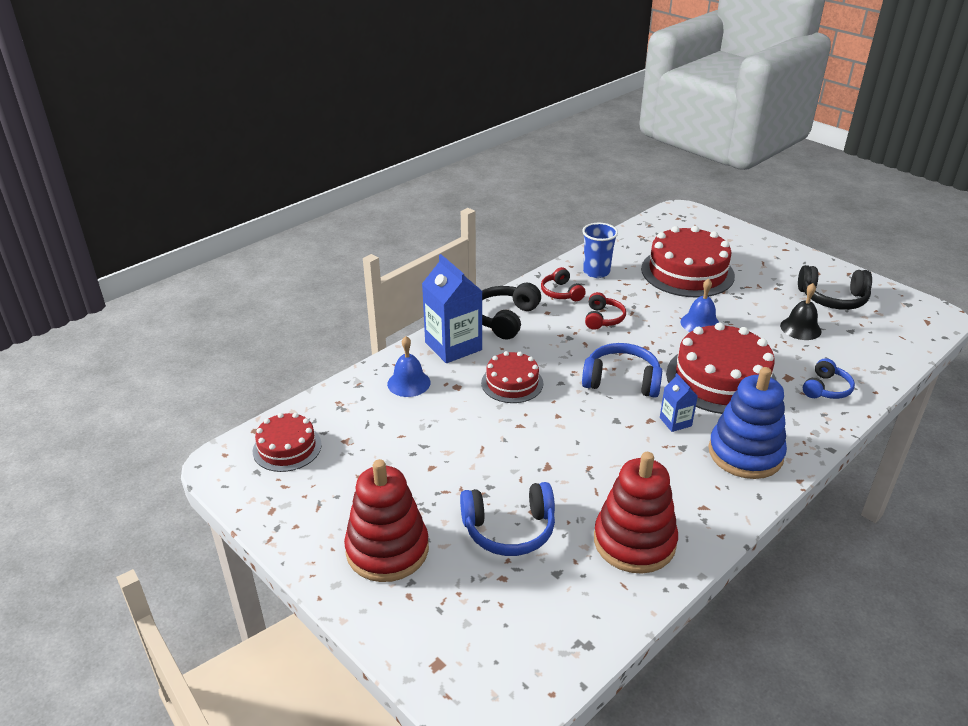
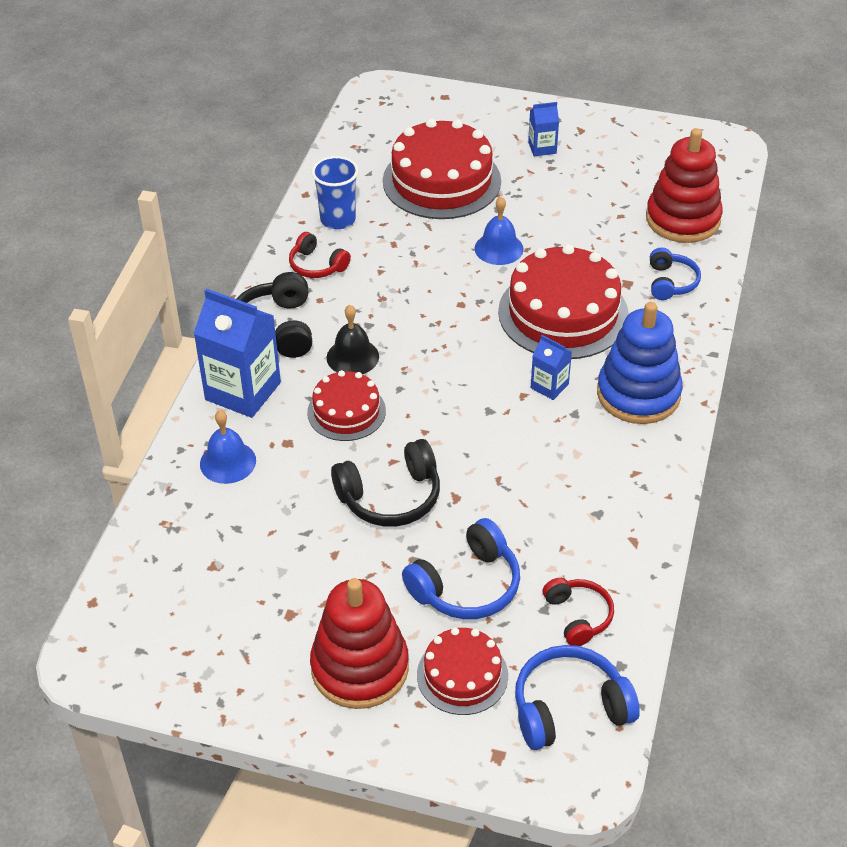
camera: 30 degrees left, 10 degrees up
red cake [253,413,322,472] -> red cake moved to [417,627,508,715]
blue headphones [582,343,662,398] -> blue headphones moved to [515,645,640,750]
red headphones [585,292,626,330] -> red headphones moved to [543,578,614,646]
red stacking toy [594,452,678,574] -> red stacking toy moved to [646,128,723,243]
black bell [780,283,822,340] -> black bell moved to [327,305,379,374]
black headphones [798,265,872,310] -> black headphones moved to [331,439,440,527]
none -> blue carton [528,102,559,156]

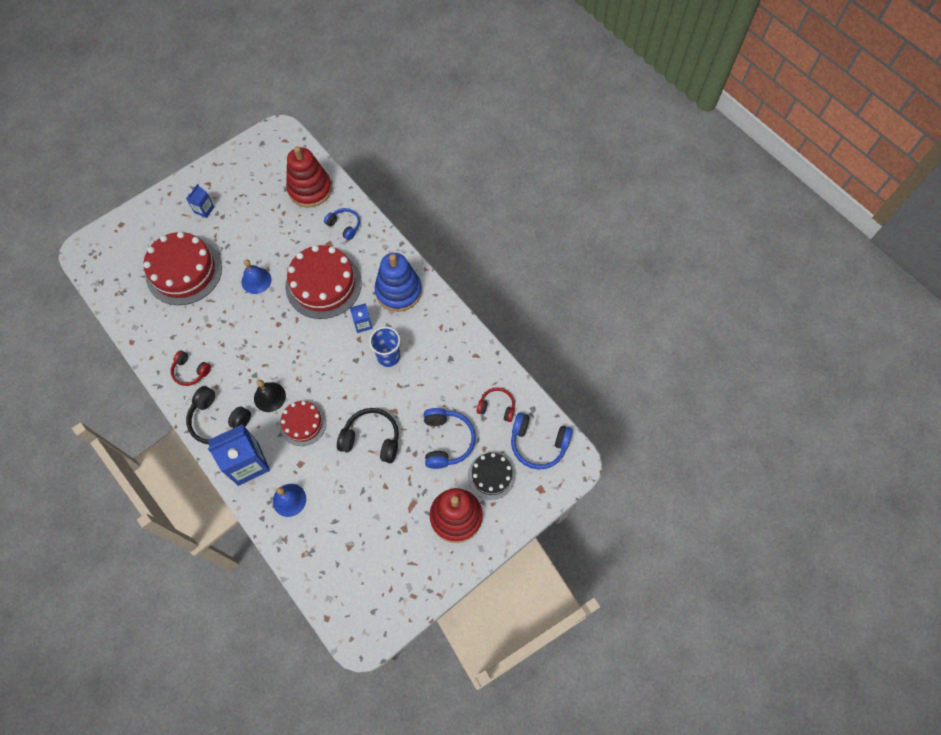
camera: 55 degrees left, 20 degrees up
red headphones [289,232,351,278] -> red headphones turned 45 degrees clockwise [171,351,211,386]
blue cup [311,156,359,229] -> blue cup moved to [369,327,400,367]
black headphones [331,439,440,527] -> black headphones turned 90 degrees counterclockwise [337,408,399,463]
red cake [417,627,508,715] -> black cake [468,453,516,500]
blue headphones [515,645,640,750] -> blue headphones turned 90 degrees counterclockwise [511,413,573,470]

